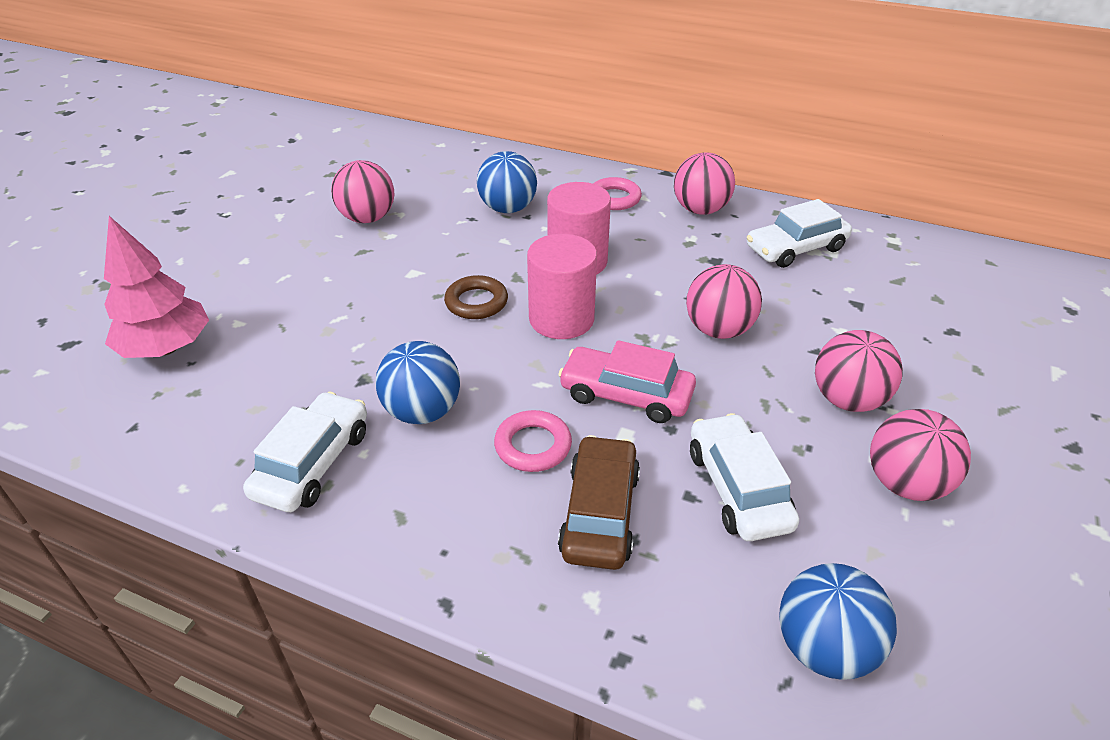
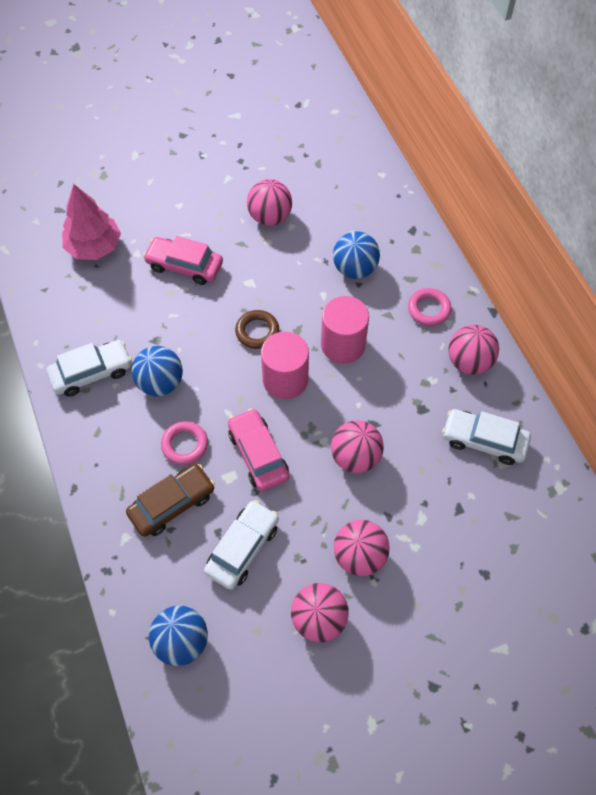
camera: 45 degrees right, 20 degrees up
none -> pink car [143,236,223,285]

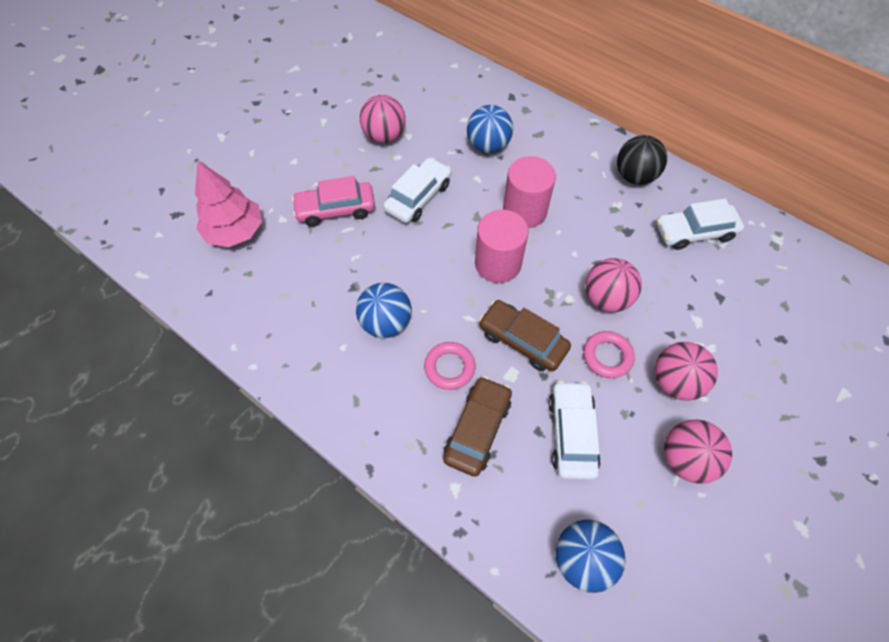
camera: 30 degrees left, 0 degrees up
white car [46,340,132,397] -> white car moved to [383,157,451,223]
pink car [228,408,289,491] -> brown car [479,300,571,371]
brown ring [235,310,279,349] -> none
pink ring [408,288,451,326] -> pink ring moved to [583,331,635,378]
pink ball [448,325,499,375] -> black ball [617,135,667,185]

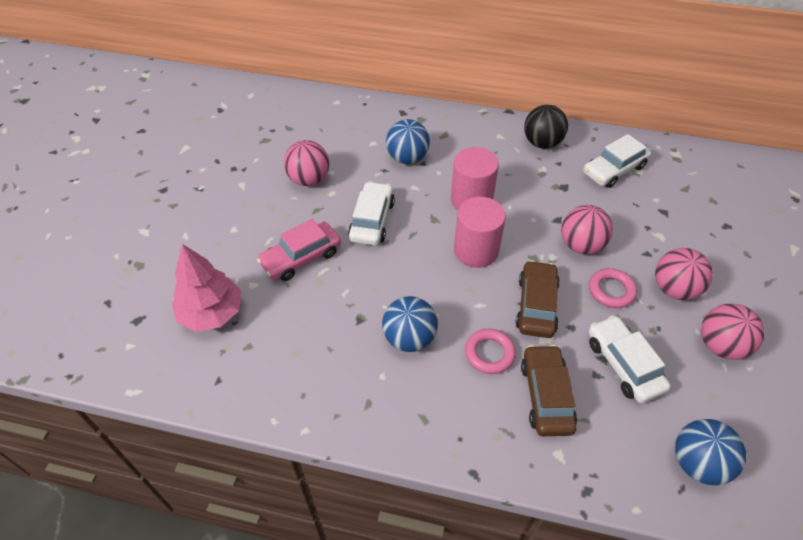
camera: 25 degrees left, 10 degrees down
brown car [479,300,571,371] -> brown car turned 90 degrees clockwise [515,260,560,338]

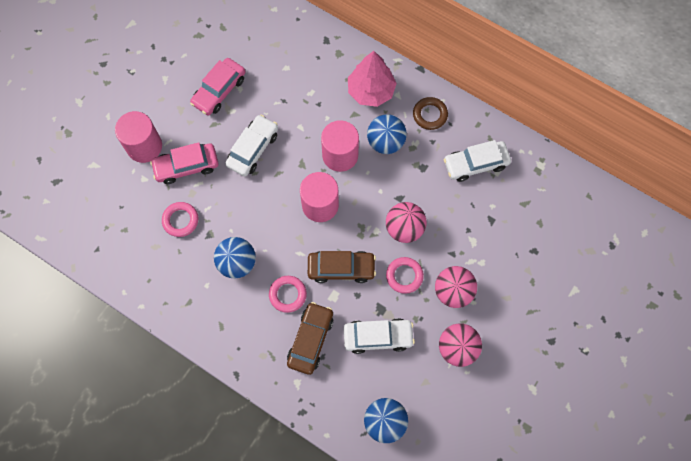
camera: 20 degrees right, 20 degrees up
pink tree [172,244,242,332] -> pink tree moved to [348,51,397,107]
pink ball [284,140,329,186] -> pink car [190,58,246,115]
blue ball [386,119,430,164] -> blue ball moved to [367,114,407,154]
brown car [515,260,560,338] -> brown car turned 60 degrees clockwise [308,251,376,283]
black ball [524,105,568,149] -> brown ring [413,97,448,130]
white car [589,315,671,403] -> white car turned 90 degrees clockwise [343,318,415,354]
none -> pink cylinder [115,111,162,163]
none -> pink ring [162,202,198,237]

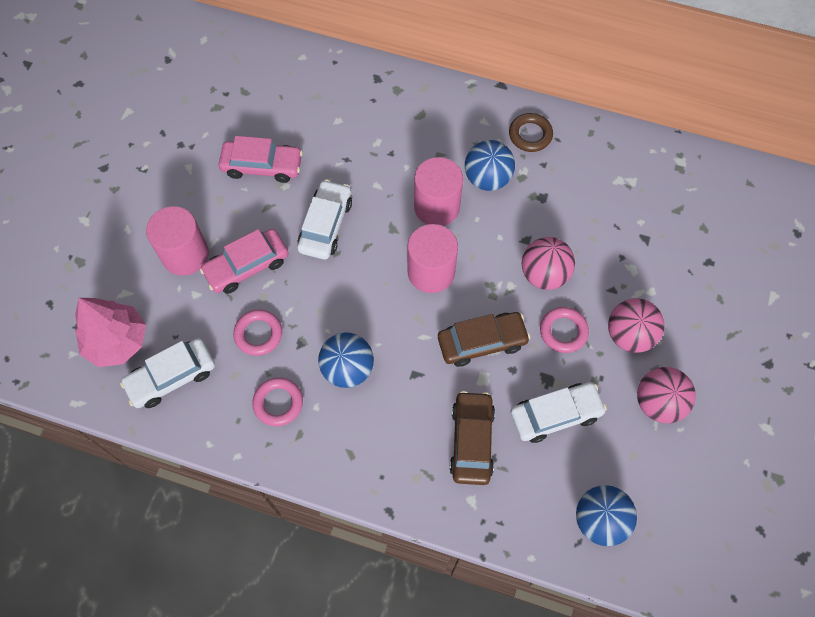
camera: 15 degrees left, 5 degrees down
pink car [190,58,246,115] -> pink car turned 105 degrees counterclockwise [219,136,303,183]
pink ring [269,276,307,313] -> pink ring moved to [252,377,303,426]
pink tree [348,51,397,107] -> pink tree moved to [75,298,146,367]
white car [444,140,511,182] -> white car moved to [120,338,215,408]

